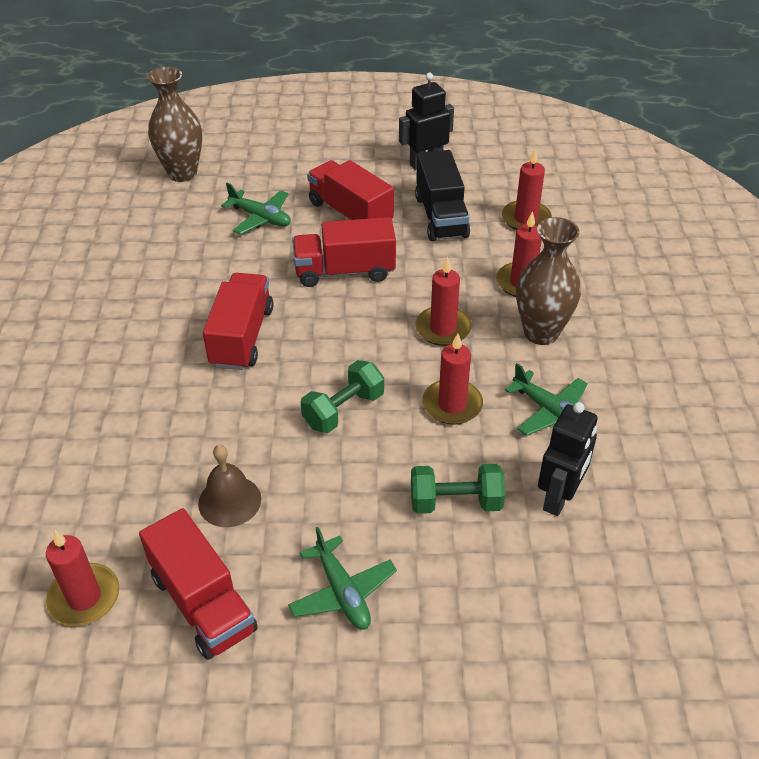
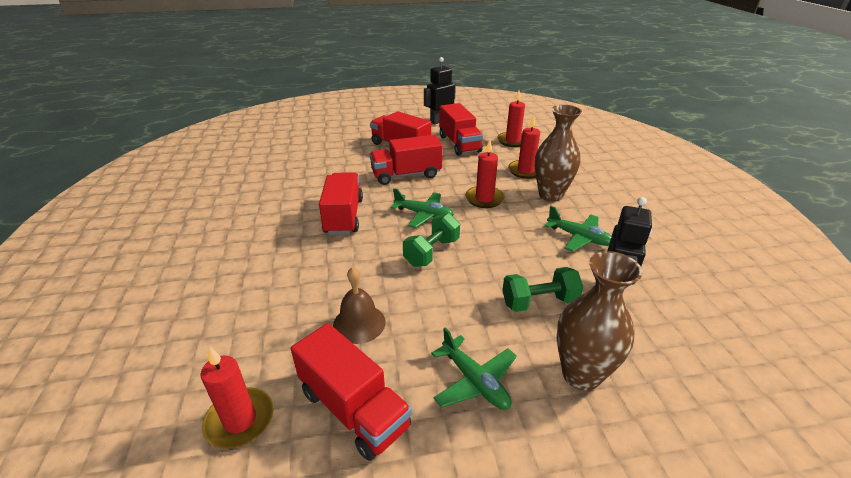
camera: 10 degrees left, 10 degrees down
brown vase [147,67,202,182] -> brown vase moved to [557,251,643,391]
green plane [221,183,291,234] -> green plane moved to [391,188,454,228]
black truck [415,150,470,241] -> red truck [439,103,483,156]
red candle [422,333,483,425] -> none

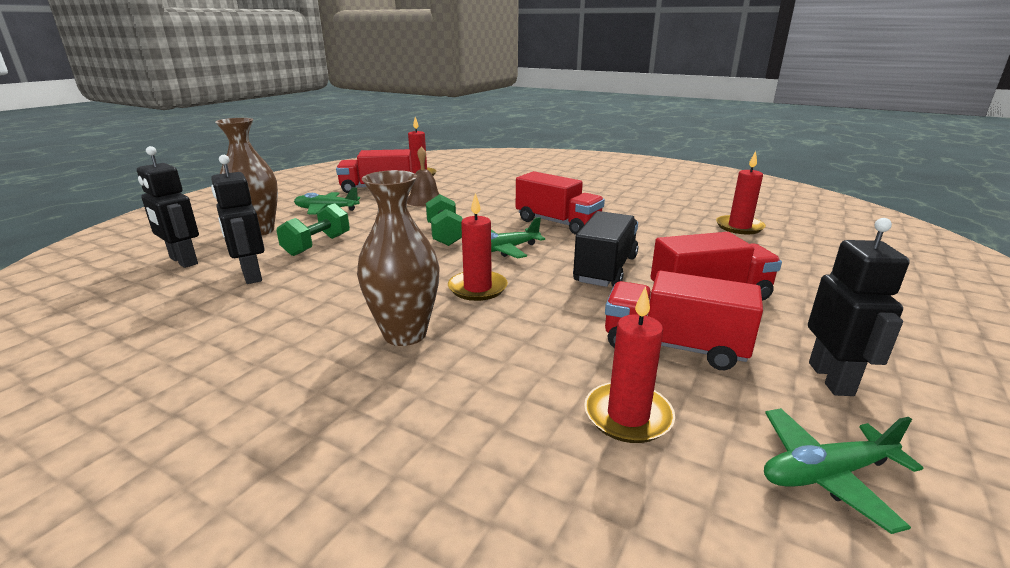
camera: 130 degrees right, 10 degrees down
red truck [370,135,443,185] -> black truck [573,211,638,287]
red candle [508,116,540,179] -> red candle moved to [716,151,766,234]
green plane [545,206,612,252] -> green plane moved to [764,408,923,534]
none -> black robot [137,146,199,268]

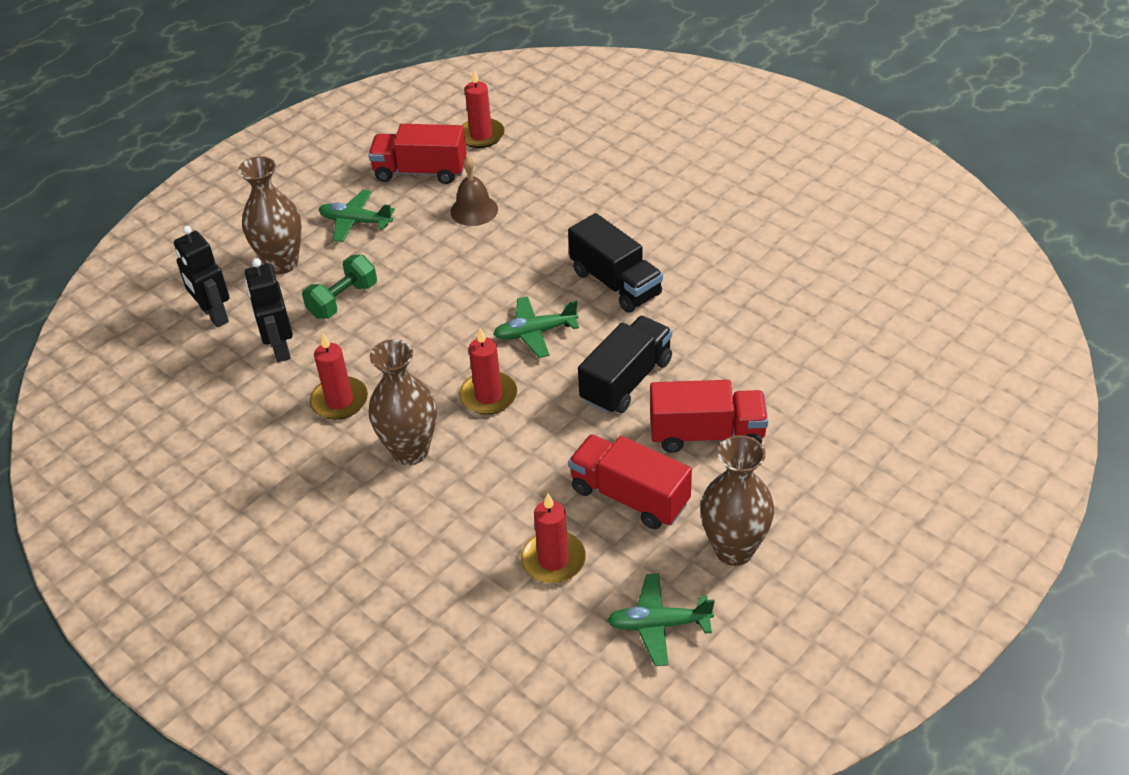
camera: 15 degrees right, 20 degrees up
green dumbbell [426,194,463,246] -> none
red truck [516,171,605,235] -> black truck [568,213,663,313]
red candle [716,151,766,234] -> red candle moved to [310,333,368,420]
black robot [808,218,910,396] -> brown vase [700,435,774,566]

